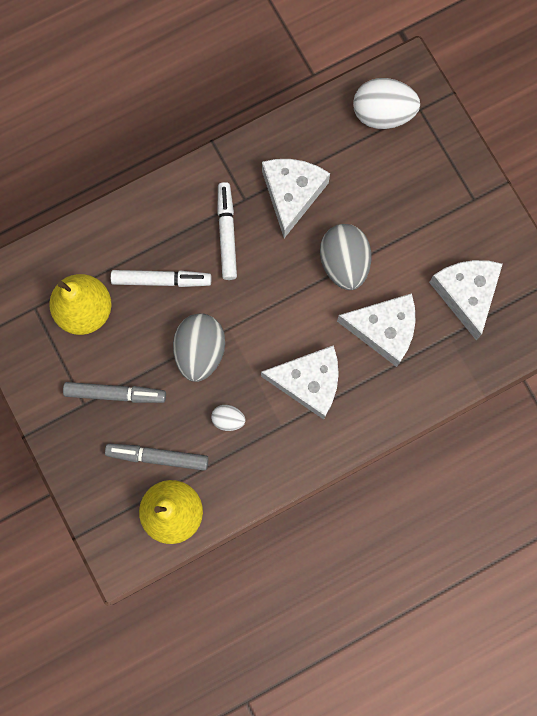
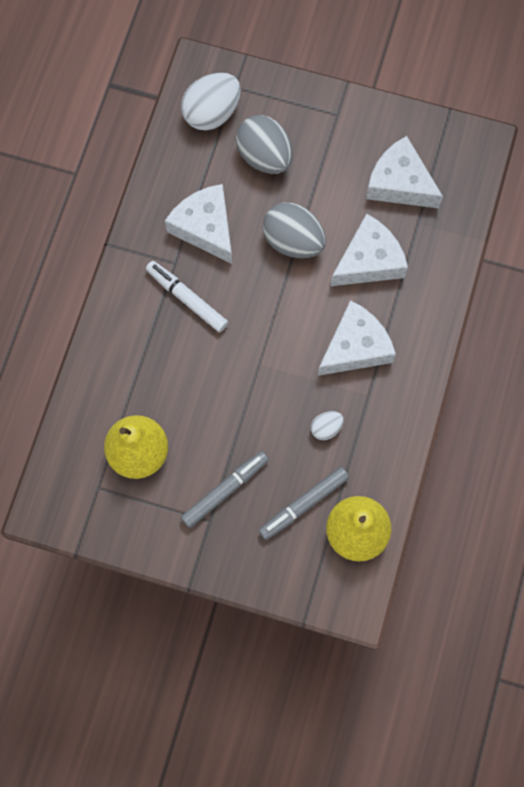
camera: 45 degrees left, 5 degrees down
white marker [110,270,211,287] -> none
grey egg [173,313,225,382] -> grey egg moved to [236,115,293,174]

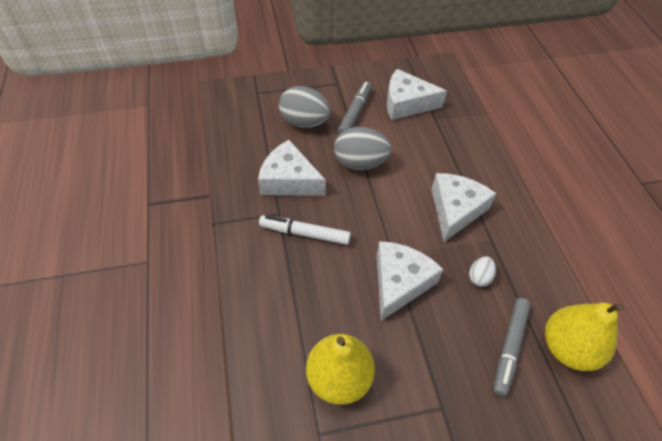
camera: 30 degrees left, 20 degrees down
white egg [181,73,241,130] -> none
grey marker [181,451,269,528] -> grey marker moved to [337,82,372,135]
white cheese [331,214,408,286] -> white cheese moved to [377,241,443,321]

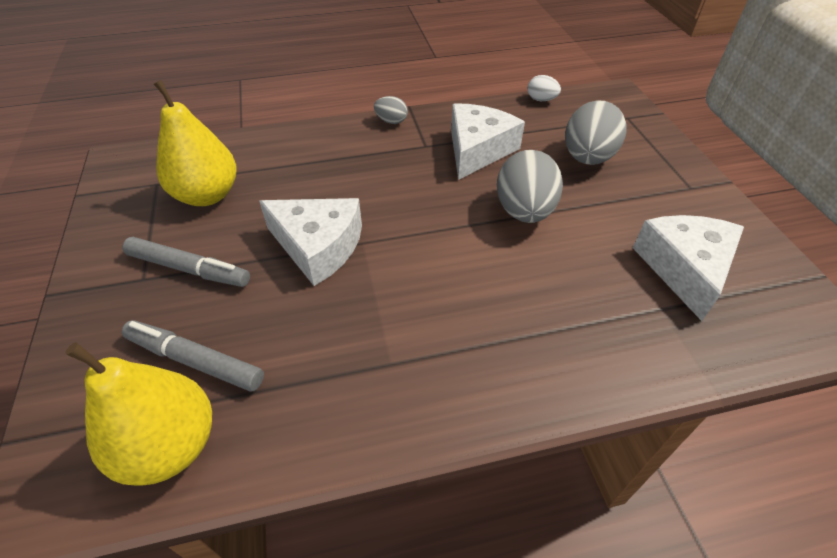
camera: 90 degrees right, 5 degrees down
white marker [259,215,351,245] -> none
grey marker [337,82,372,135] -> grey marker moved to [123,237,250,287]
white cheese [432,173,497,242] -> none
white egg [469,256,496,287] -> white egg moved to [527,75,561,101]
none -> grey egg [374,96,408,124]

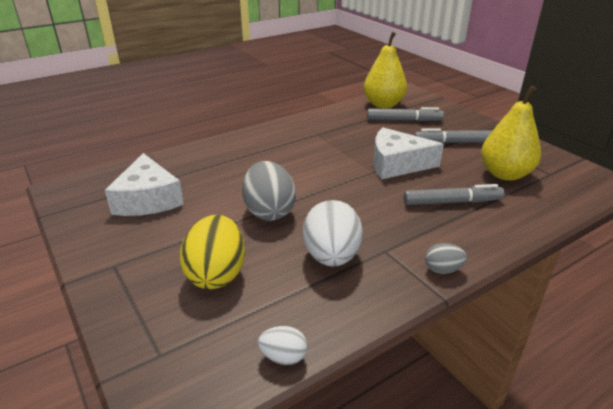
camera: 160 degrees right, 15 degrees down
white cheese [451,103,525,180] -> white egg [303,200,363,267]
grey egg [565,100,627,165] -> yellow egg [180,215,245,289]
none -> grey marker [404,184,504,205]

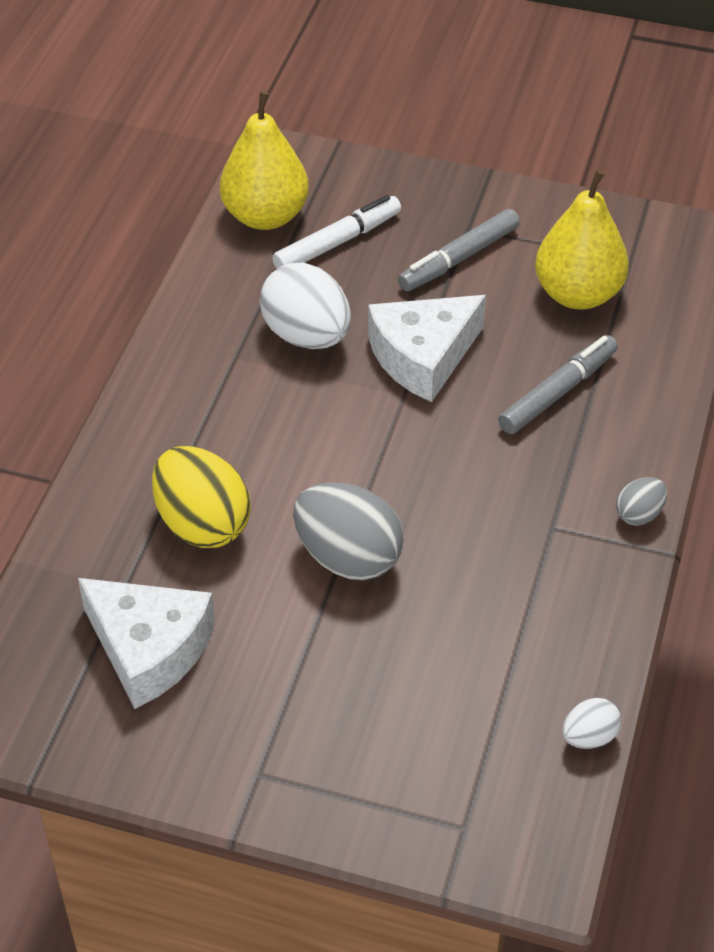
camera: 40 degrees left, 15 degrees up
yellow egg [180,215,245,289] -> yellow egg moved to [152,446,251,548]
white egg [303,200,363,267] -> white egg moved to [259,263,351,349]
grey marker [367,107,444,121] -> white marker [272,195,401,269]

